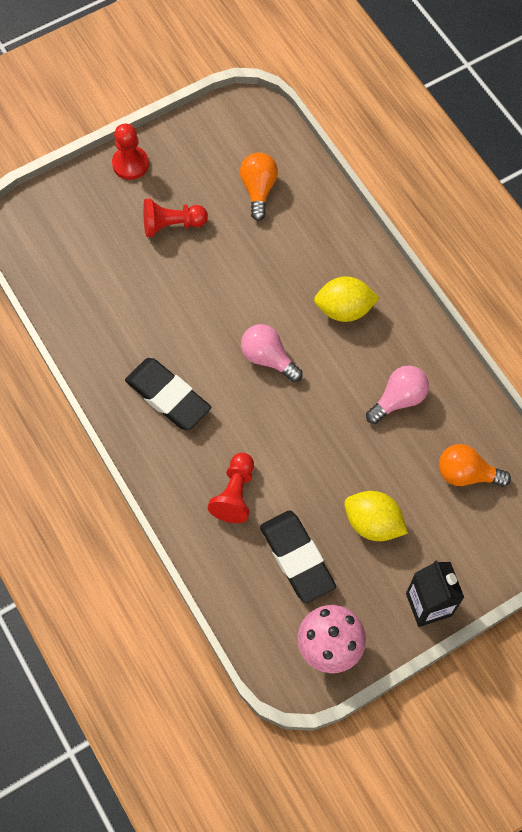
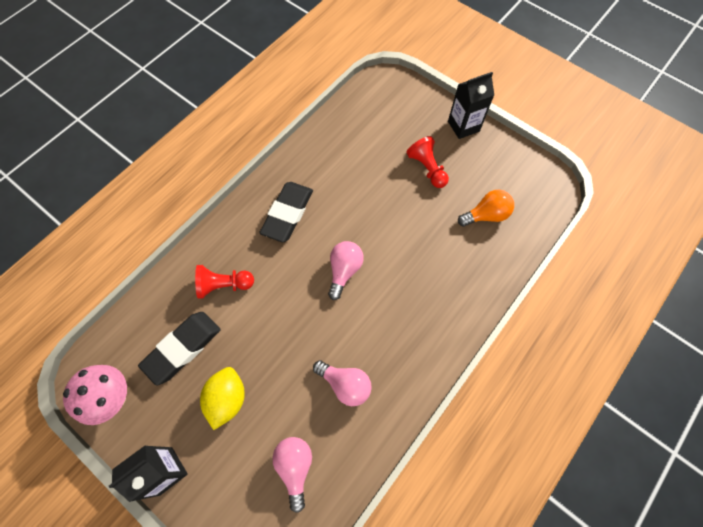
camera: 70 degrees right, 0 degrees up
red pawn [112,124,149,180] -> black carton [448,72,494,139]
yellow lemon [314,276,380,322] -> none
orange light bulb [439,444,511,487] -> pink light bulb [273,437,312,513]

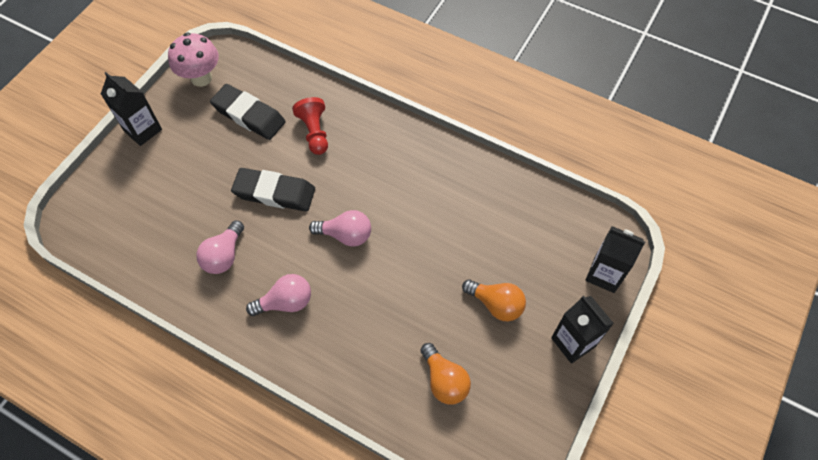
camera: 80 degrees right, 5 degrees down
yellow lemon [200,367,245,430] -> none
black eraser [259,182,313,242] -> black eraser moved to [231,168,315,211]
pink light bulb [273,437,312,513] -> pink light bulb moved to [246,274,311,316]
red pawn [406,136,449,188] -> orange light bulb [462,280,526,321]
none -> black carton [585,226,645,293]

